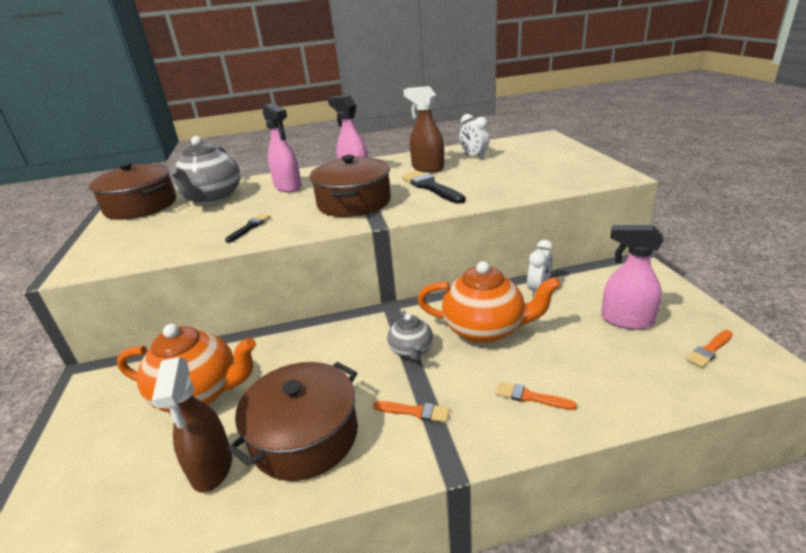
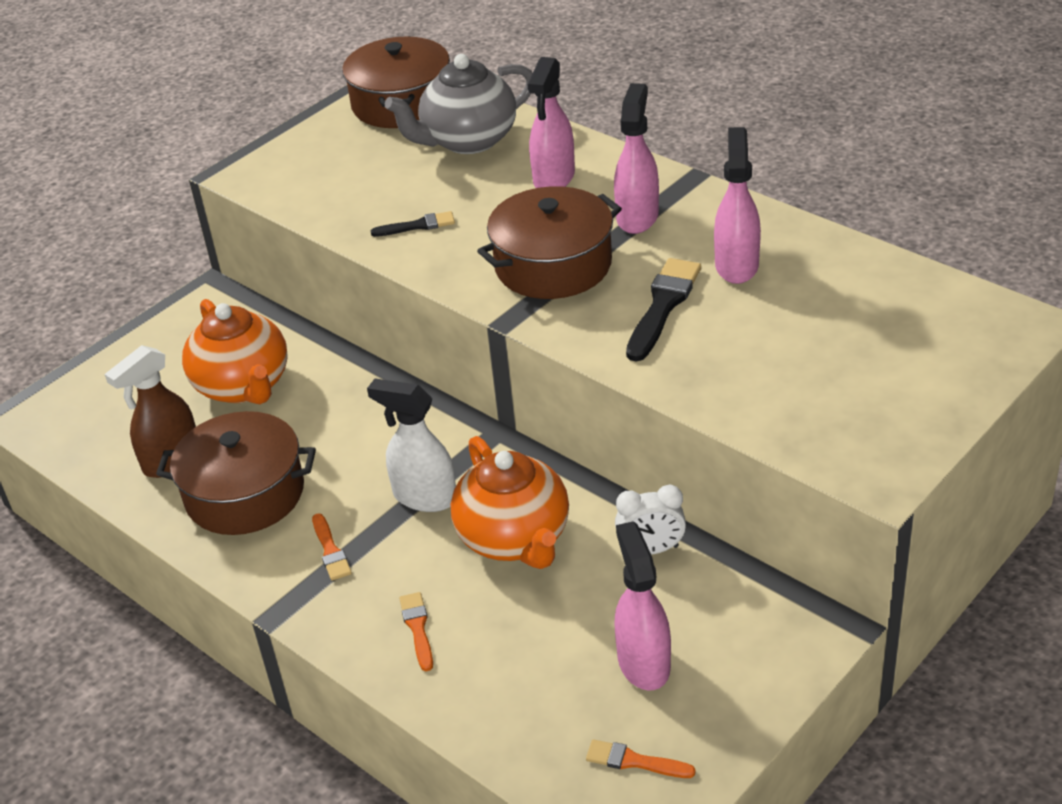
camera: 55 degrees right, 10 degrees up
grey teapot [387,310,433,361] -> white spray bottle [367,378,456,512]
brown spray bottle [403,86,444,173] -> pink spray bottle [714,127,761,284]
white clock [459,114,490,159] -> none

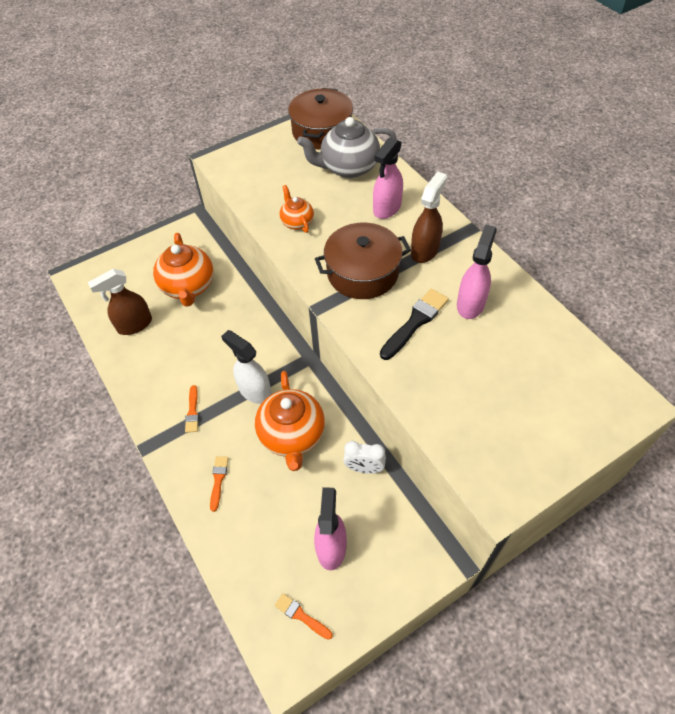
camera: 15 degrees right, 15 degrees up
brown pot [156,411,316,535] -> none
black brush [371,211,455,237] -> orange teapot [280,185,314,233]
pink spray bottle [614,83,659,234] -> brown spray bottle [411,172,447,263]

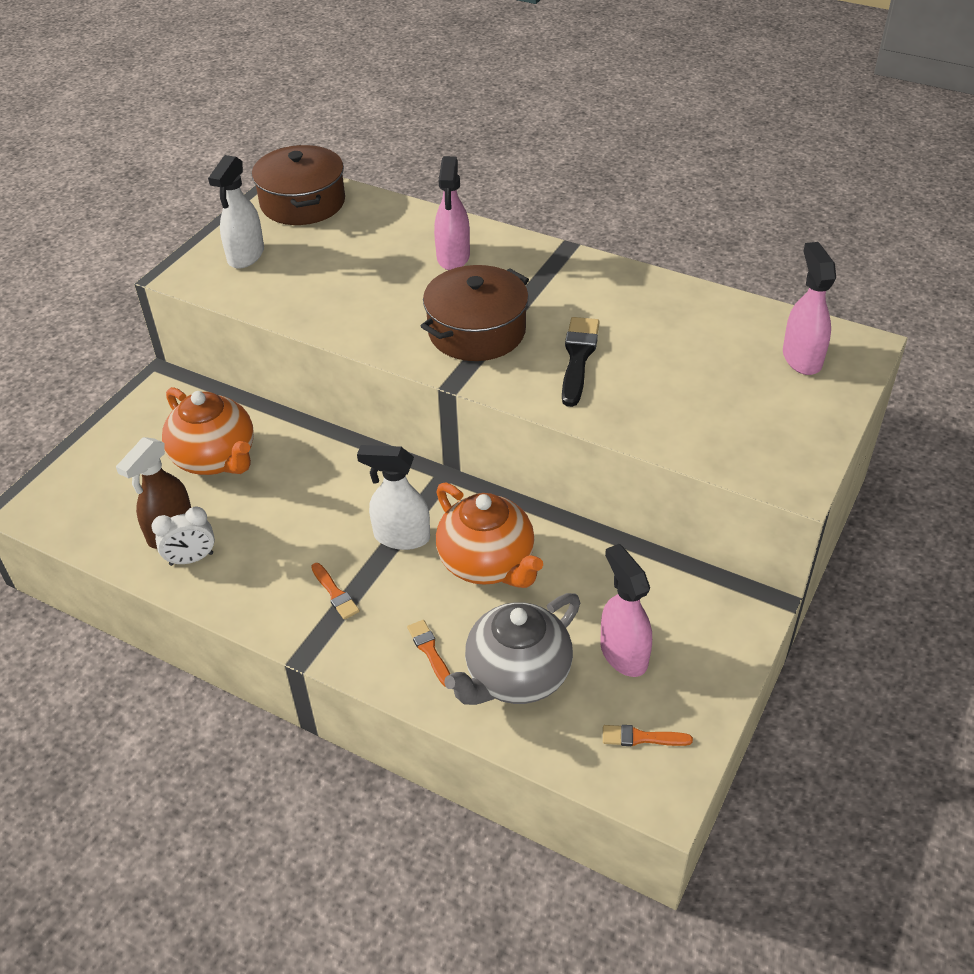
camera: 30 degrees left, 10 degrees down
orange teapot [280,185,314,233] -> none
grey teapot [297,117,397,178] -> grey teapot moved to [444,593,580,705]
white clock [343,441,386,474] -> white clock moved to [152,507,215,566]
brown spray bottle [411,172,447,263] -> none
pink spray bottle [457,224,497,319] -> pink spray bottle moved to [783,242,836,375]
none -> white spray bottle [208,155,264,269]

